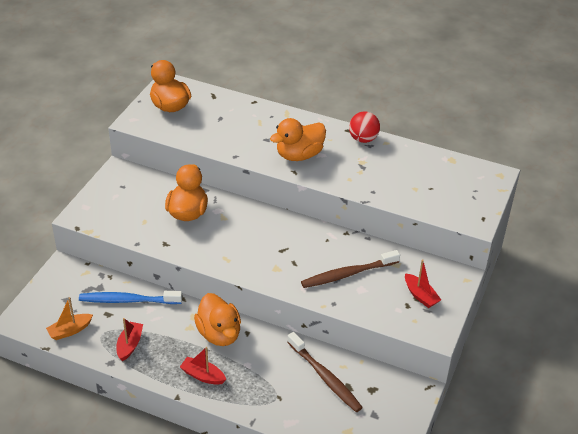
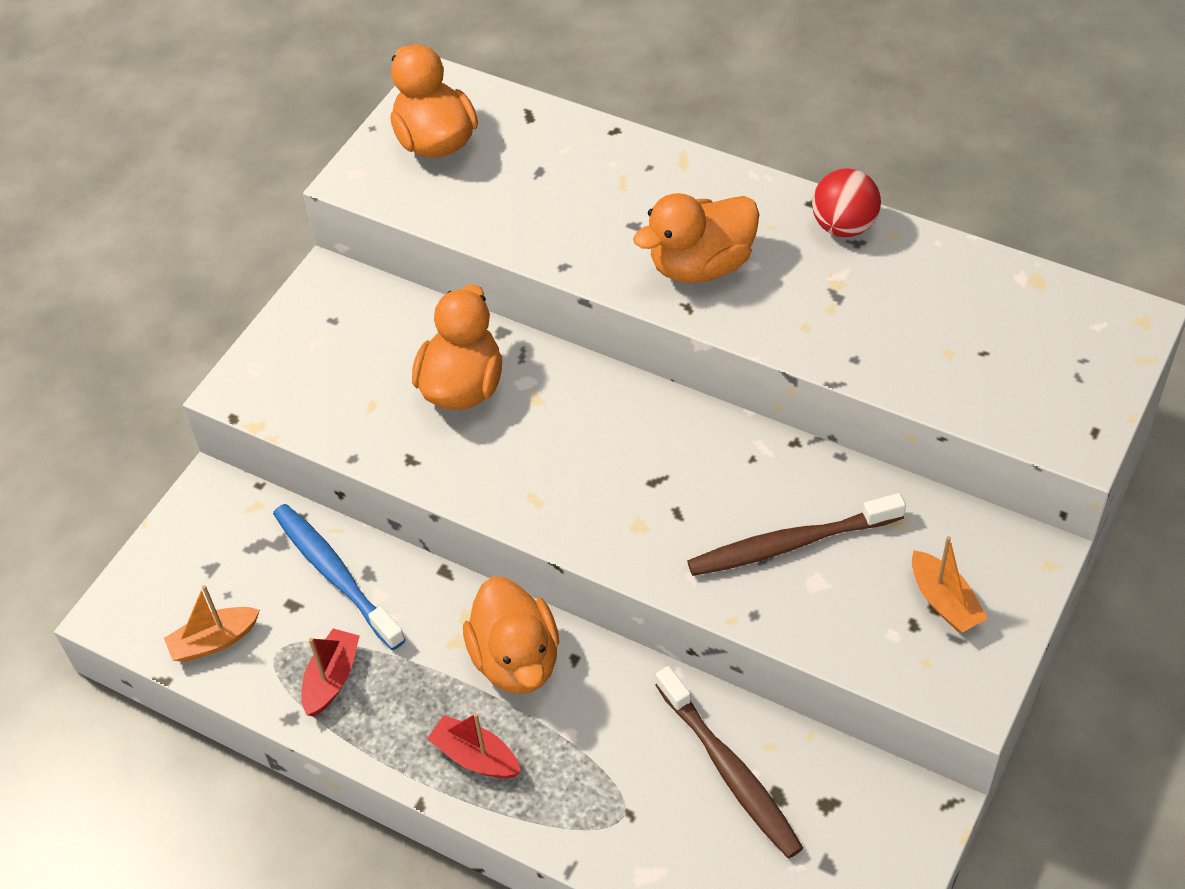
camera: 10 degrees right, 10 degrees up
blue toothbrush [79,291,182,304] -> blue toothbrush turned 45 degrees clockwise [273,504,406,650]
red boat [405,259,441,308] -> orange boat [912,536,988,633]

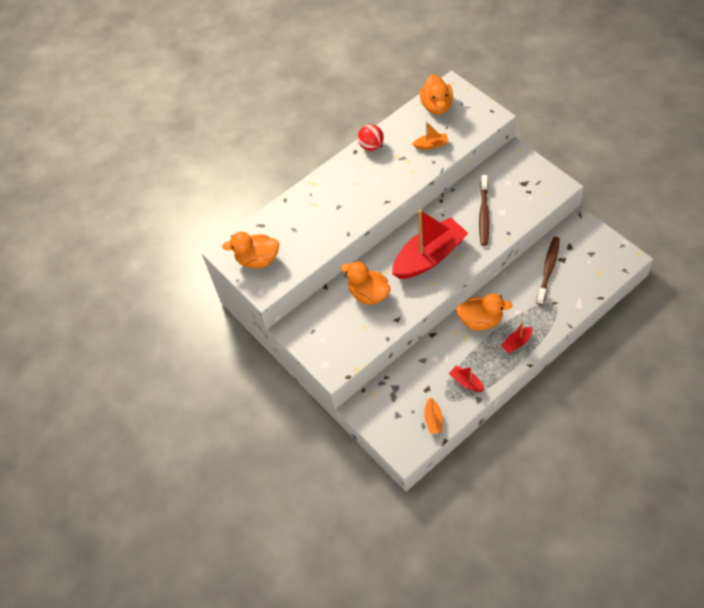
camera: 65 degrees left, 5 degrees up
blue toothbrush [273,504,406,650] -> none
orange duck [633,193,760,283] -> orange duck moved to [420,74,453,115]
brown toothbrush [656,666,803,859] -> brown toothbrush turned 60 degrees counterclockwise [536,237,560,305]
orange boat [912,536,988,633] -> orange boat moved to [412,121,448,149]
none -> red boat [392,209,468,279]

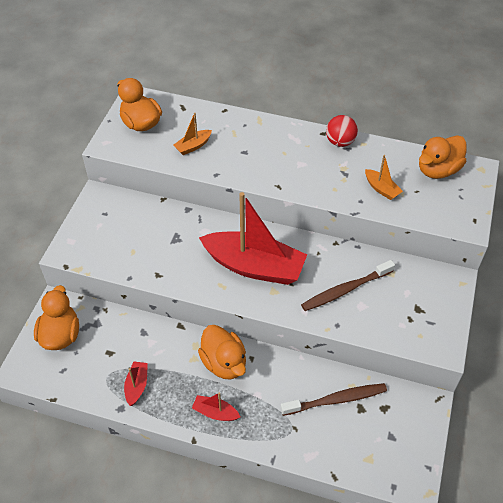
camera: 50 degrees right, 5 degrees down
orange duck [341,261,391,305] -> orange duck moved to [34,285,79,350]
orange boat [424,397,443,434] -> orange boat moved to [173,113,212,155]

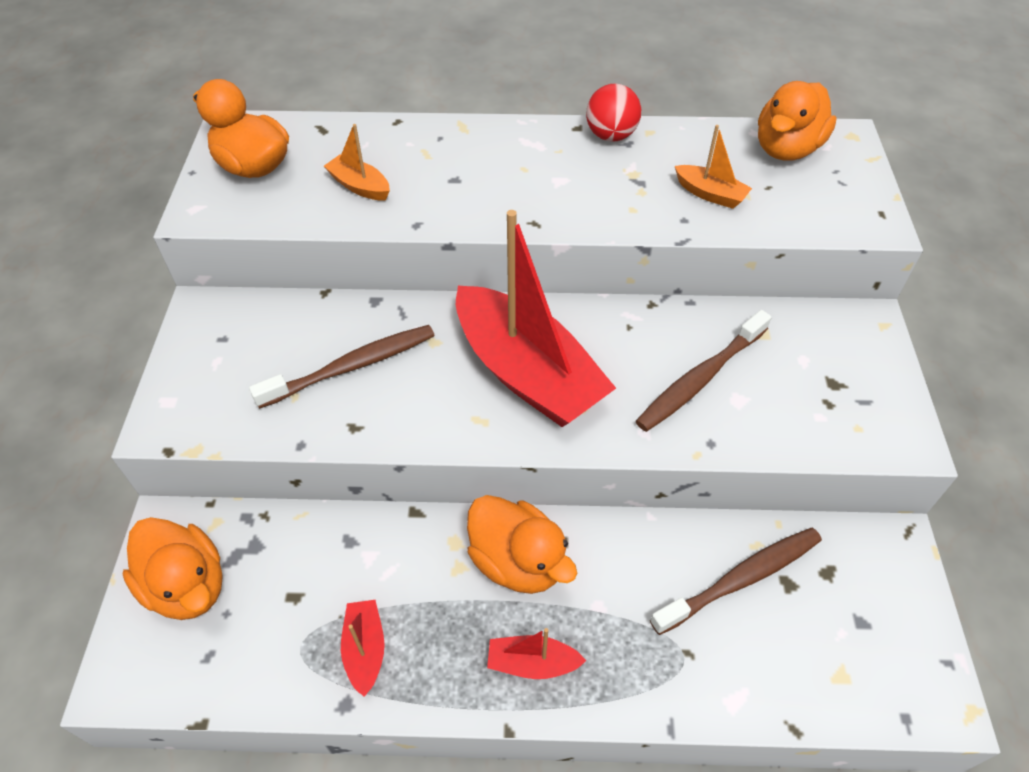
camera: 15 degrees left, 0 degrees up
orange duck [34,285,79,350] -> orange duck turned 150 degrees clockwise [122,517,223,620]
orange boat [173,113,212,155] -> orange boat turned 90 degrees clockwise [324,124,390,201]
red boat [199,192,307,285] -> red boat turned 45 degrees clockwise [456,210,616,427]
none -> brown toothbrush [249,325,435,409]

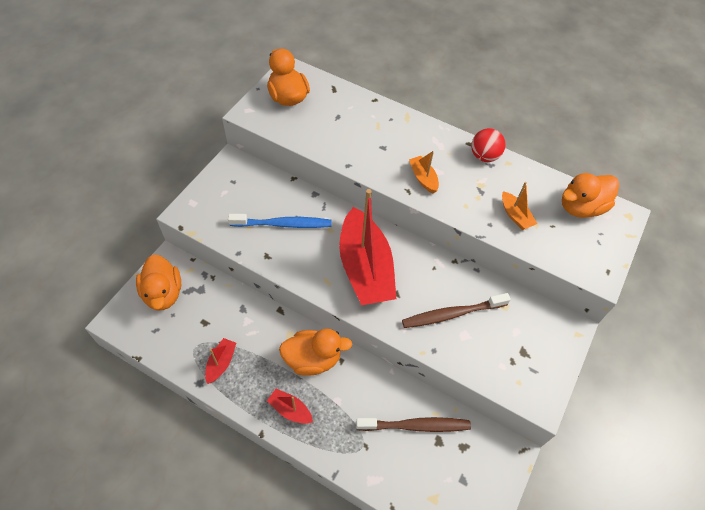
camera: 25 degrees right, 5 degrees up
brown toothbrush [249,325,435,409] -> blue toothbrush [228,214,332,228]
orange boat [324,124,390,201] -> orange boat moved to [409,151,439,194]
orange duck [467,495,577,594] -> orange duck turned 75 degrees counterclockwise [279,329,352,376]

